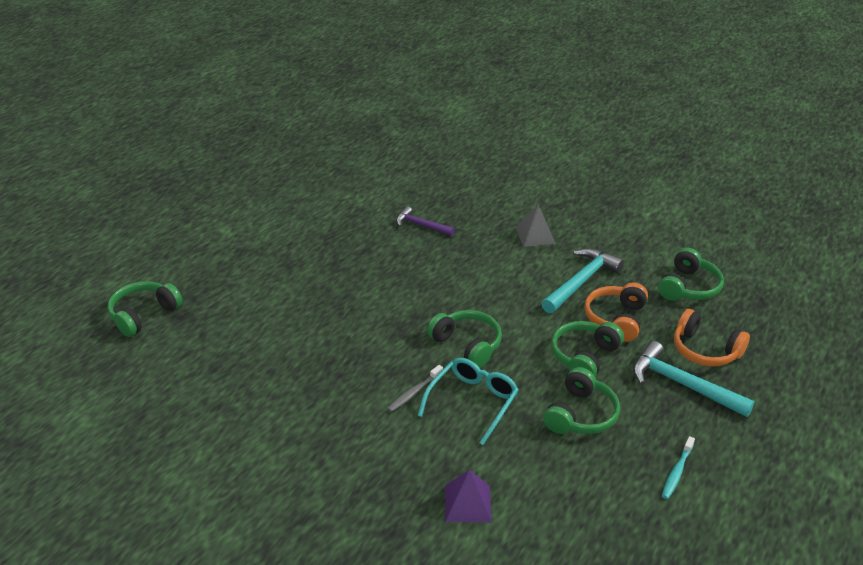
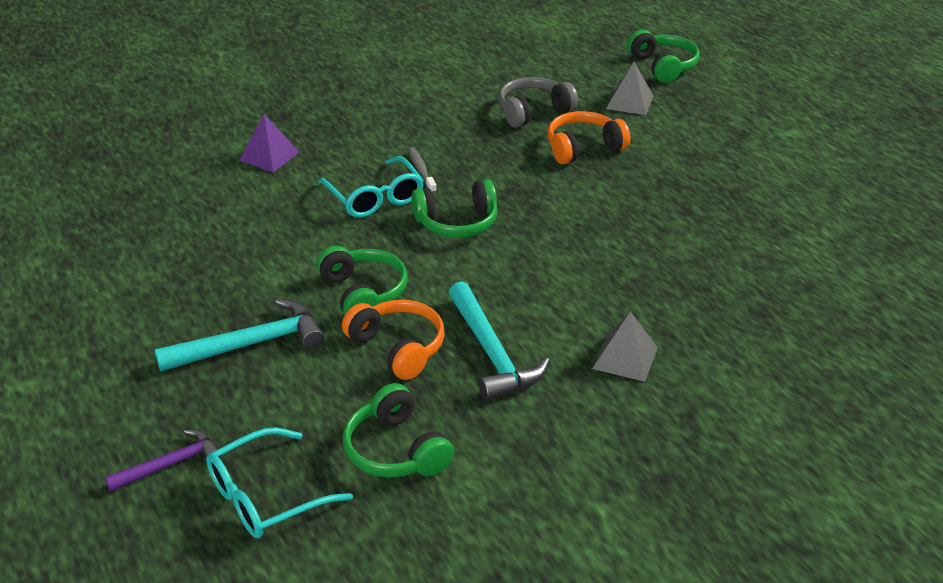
camera: 120 degrees right, 0 degrees up
purple hammer [396,207,455,236] -> purple hammer moved to [105,429,221,492]
green headphones [543,367,620,434] -> none
turquoise toothbrush [662,436,695,499] -> none
orange headphones [674,309,750,366] -> orange headphones moved to [547,111,631,165]
none -> turquoise glasses [206,427,353,538]
none -> grey headphones [499,77,578,128]
none -> grey pyramid [606,62,654,115]

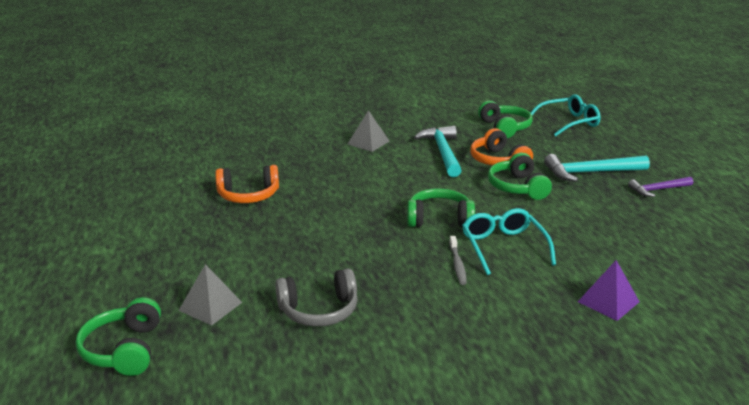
camera: 165 degrees left, 10 degrees down
purple hammer [105,429,221,492] -> purple hammer moved to [628,177,693,197]
orange headphones [547,111,631,165] -> orange headphones moved to [215,165,279,203]

